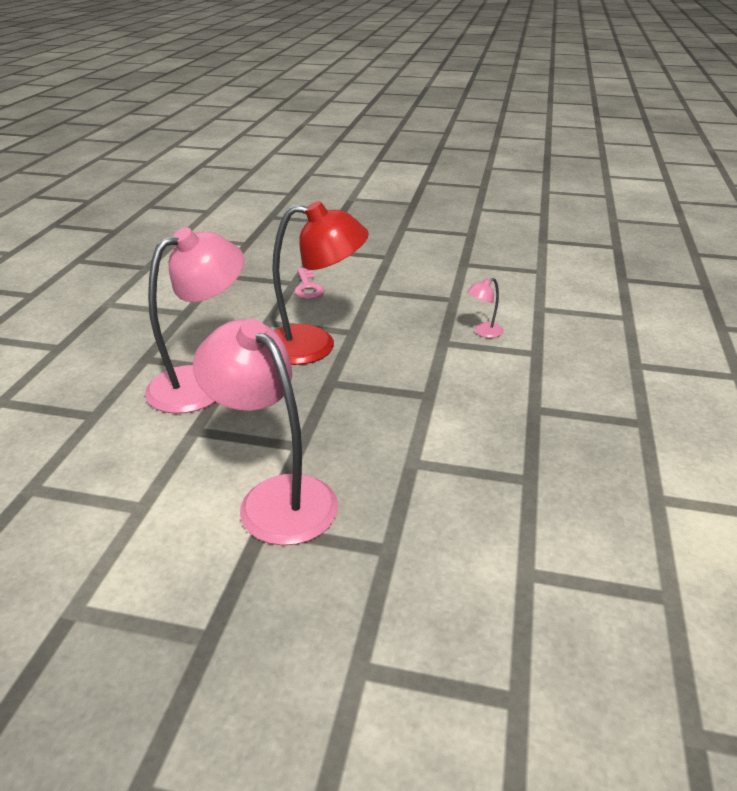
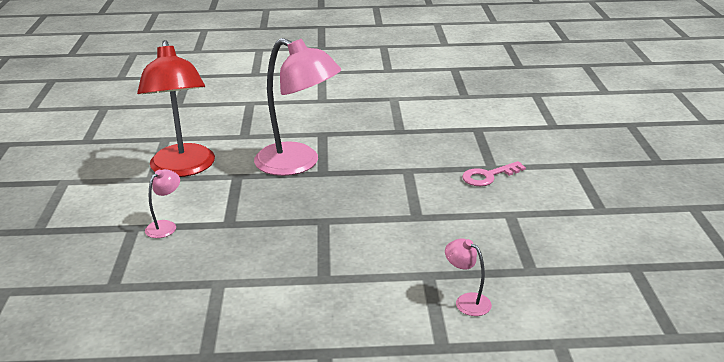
camera: 75 degrees right, 5 degrees down
pink lamp [193,319,338,545] -> pink lamp [145,169,180,238], size x0.42
red lamp [272,201,369,365] -> red lamp moved to [137,40,215,177]

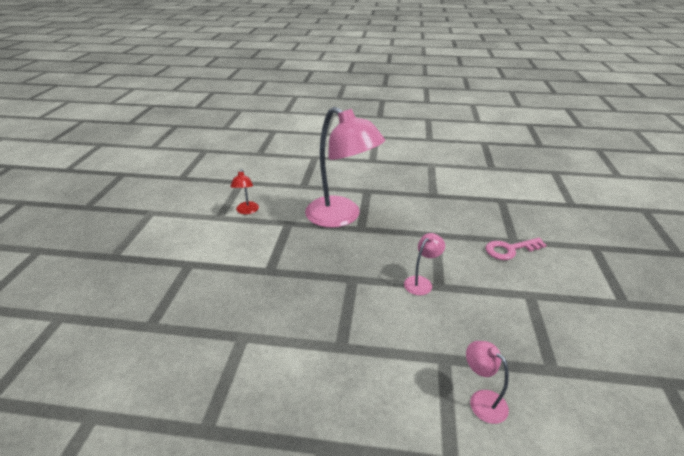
camera: 10 degrees right, 5 degrees up
red lamp [137,40,215,177] -> red lamp [230,169,259,214], size x0.42
pink lamp [145,169,180,238] -> pink lamp moved to [404,233,445,295]

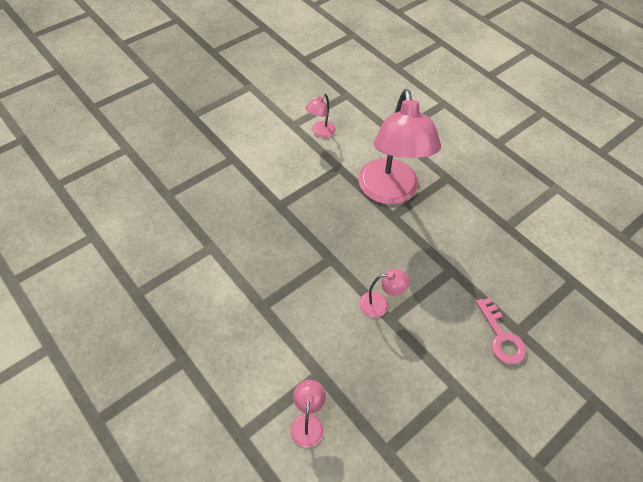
camera: 40 degrees right, 20 degrees up
red lamp [230,169,259,214] -> pink lamp [305,94,336,138]
pink key [486,238,547,260] -> pink key turned 135 degrees counterclockwise [476,297,526,365]

